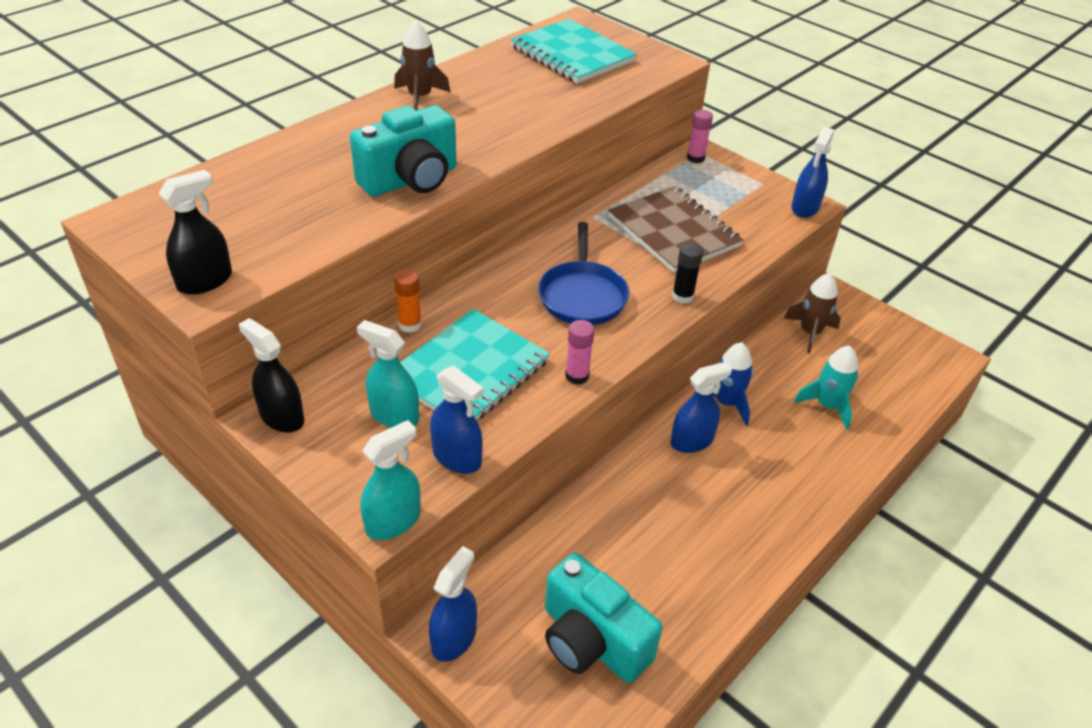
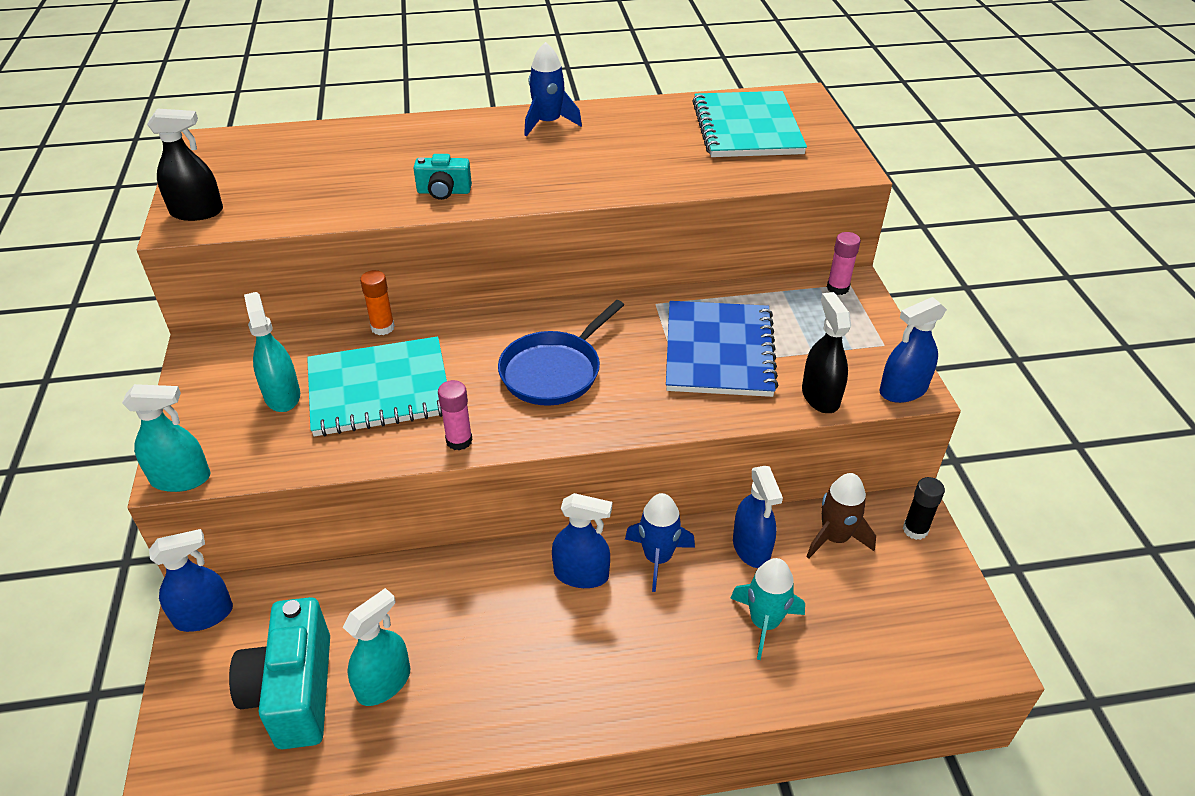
camera: 40 degrees right, 0 degrees up
black spray bottle [239,318,304,433] -> black spray bottle moved to [802,292,851,413]
turquoise camera [350,105,456,197] -> turquoise camera [413,154,472,200], size x0.52
brown rocket [394,21,450,111] -> blue rocket [524,42,582,137]
blue spray bottle [430,365,484,474] -> blue spray bottle moved to [733,466,783,568]
brown notebook [608,186,743,273] -> blue notebook [666,301,778,397]
black glue stick [672,243,703,304] -> black glue stick moved to [903,477,945,540]
none -> turquoise spray bottle [343,588,410,706]

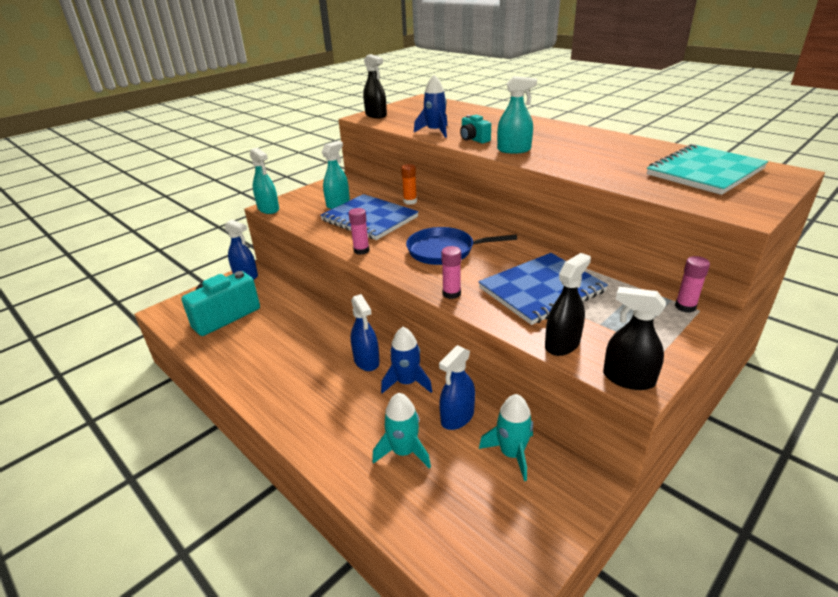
camera: 55 degrees right, 10 degrees down
turquoise notebook [307,336,447,436] -> blue notebook [320,194,419,240]
turquoise spray bottle [343,588,410,706] -> turquoise spray bottle moved to [497,76,537,153]
blue rocket [524,42,582,137] -> blue rocket moved to [414,75,448,138]
brown rocket [806,473,876,559] -> turquoise rocket [479,394,533,481]
blue spray bottle [879,297,947,403] -> black spray bottle [603,287,666,390]
black glue stick [903,477,945,540] -> none
none -> pink glue stick [441,246,461,299]

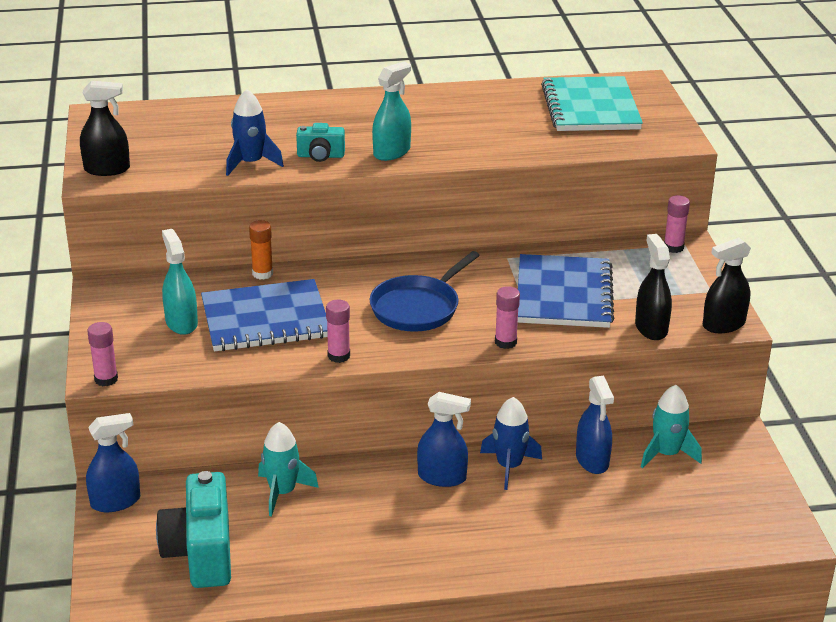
camera: 55 degrees left, 0 degrees up
turquoise spray bottle [250,148,279,214] -> pink glue stick [87,322,118,386]
turquoise rocket [372,393,431,469] -> turquoise rocket moved to [258,422,319,517]

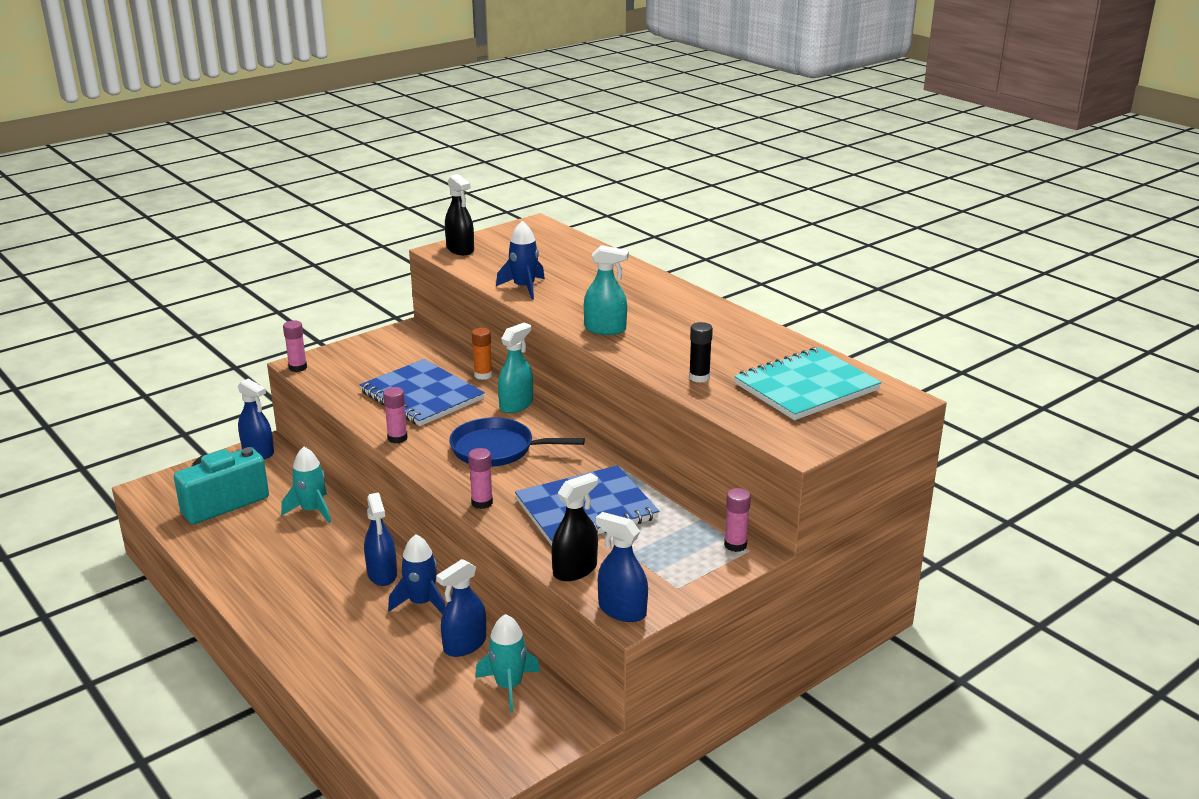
camera: 60 degrees right, 5 degrees down
turquoise spray bottle [162,229,198,335] -> turquoise spray bottle moved to [498,322,533,413]
turquoise camera [296,123,345,162] -> none
black spray bottle [703,237,751,333] -> blue spray bottle [596,512,648,622]
none -> black glue stick [689,322,713,383]

